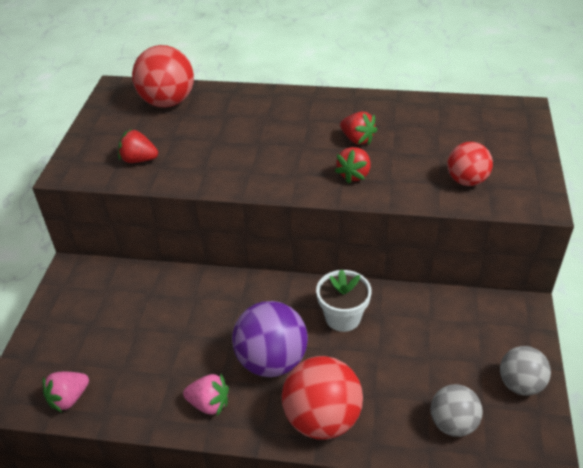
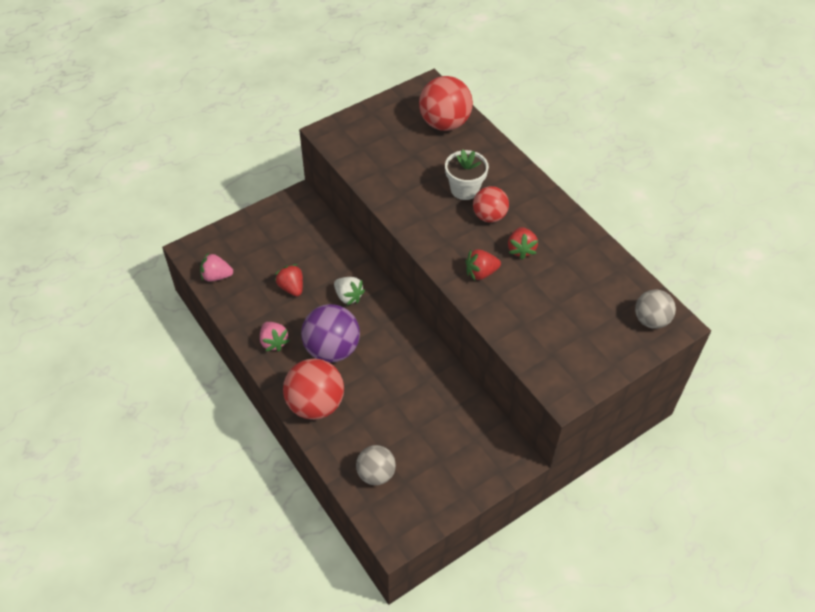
camera: 45 degrees right, 10 degrees up
red strawberry [118,129,158,163] -> red strawberry moved to [275,264,303,296]
white flower pot [316,269,372,332] -> white flower pot moved to [445,149,489,200]
red ball [447,142,493,186] -> red ball moved to [473,186,509,223]
grey ball [500,346,551,396] -> grey ball moved to [635,290,676,329]
none -> white strawberry [334,277,365,305]

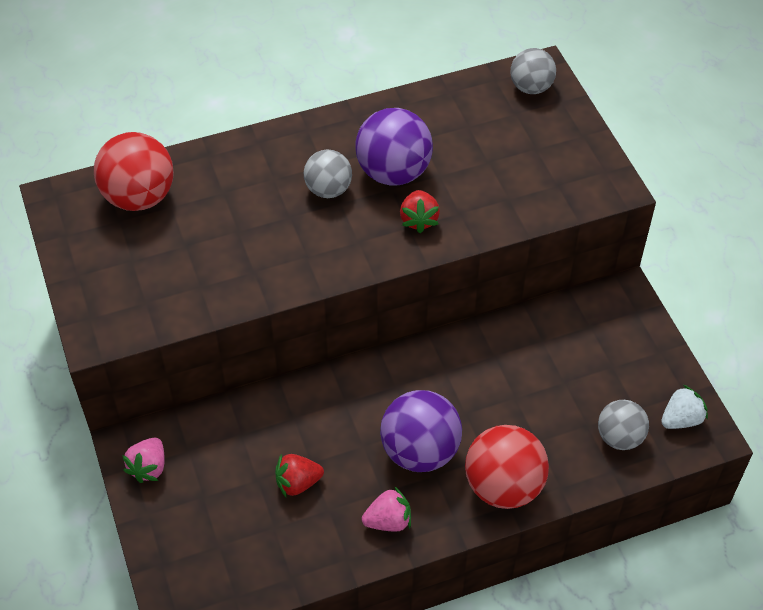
camera: 75 degrees left, 0 degrees up
pink strawberry [200,253,233,282] -> pink strawberry moved to [122,438,165,483]
white strawberry [334,277,365,305] -> white strawberry moved to [661,385,708,429]
white flower pot [445,149,489,200] -> none
red ball [473,186,509,223] -> grey ball [304,150,352,198]
red strawberry [508,227,538,259] -> purple ball [355,108,433,185]

